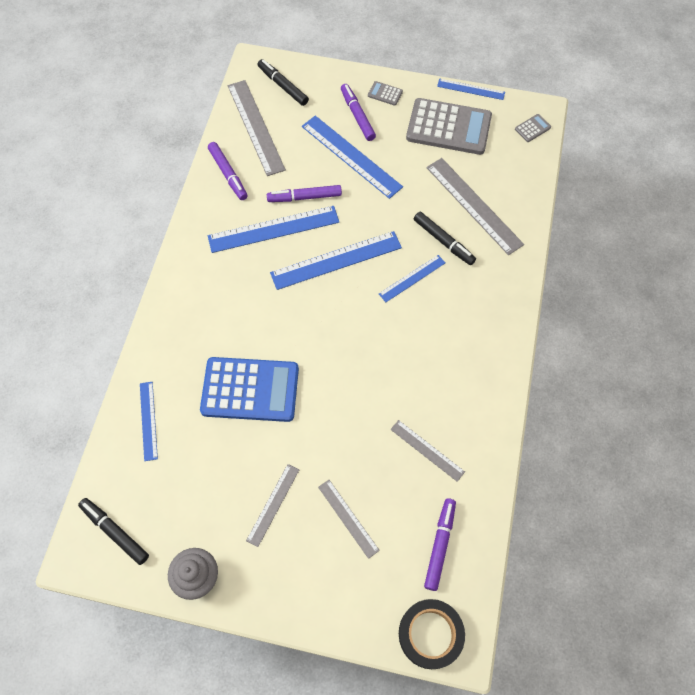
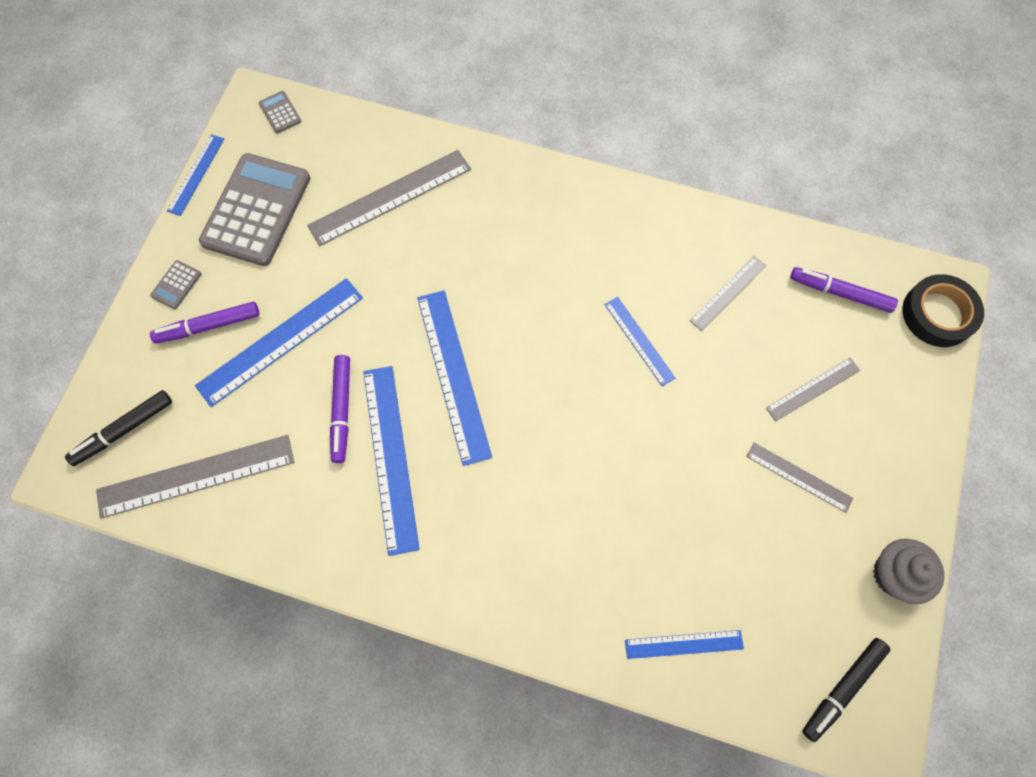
camera: 85 degrees left, 5 degrees up
blue calculator [200,357,299,422] -> none
purple marker [208,142,248,200] -> none
blue ruler [379,255,445,302] -> blue ruler moved to [604,297,675,386]
black marker [414,212,476,265] -> none

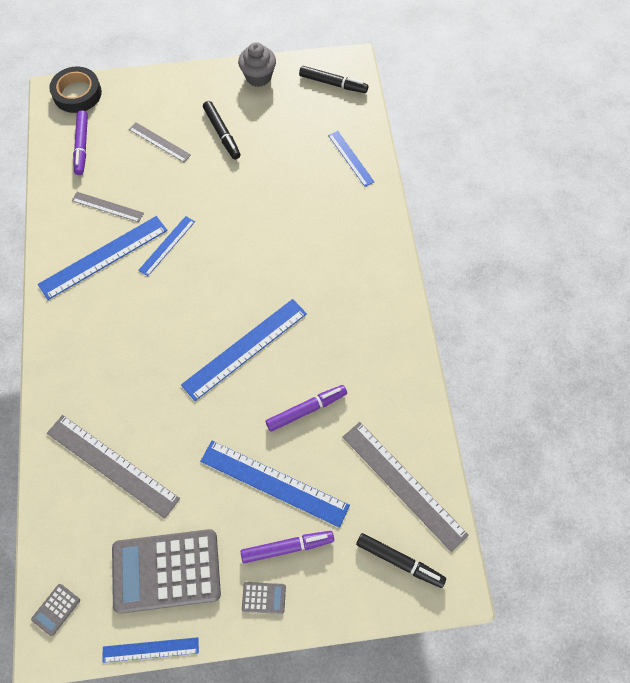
camera: 115 degrees left, 5 degrees down
purple marker [150,302,259,344] -> purple marker turned 60 degrees counterclockwise [241,531,334,563]
blue ruler [363,366,420,556] -> blue ruler moved to [38,216,168,300]
grey ruler [746,443,854,513] -> black marker [203,101,241,159]

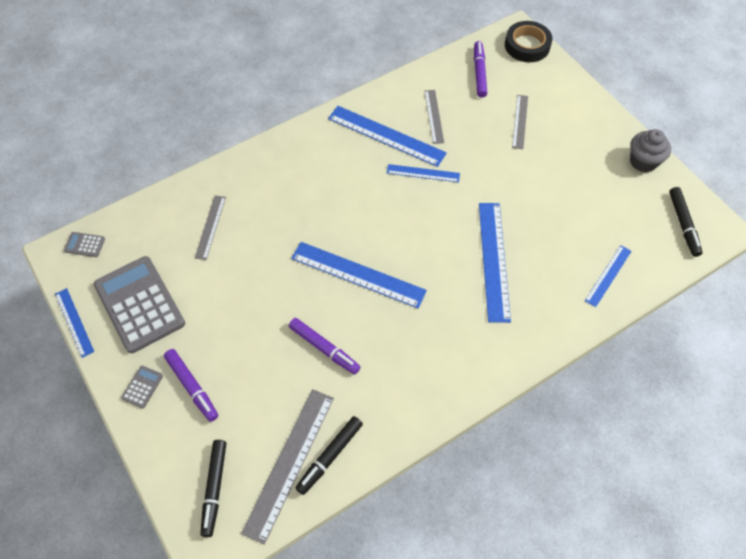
camera: 65 degrees right, 5 degrees down
grey ruler [47,415,180,519] -> grey ruler [195,196,226,260], size x0.56
purple marker [73,111,88,175] -> purple marker turned 120 degrees clockwise [474,41,487,98]
blue ruler [200,441,350,528] -> blue ruler moved to [479,203,511,323]
black marker [203,101,241,159] -> black marker moved to [296,416,363,495]
grey calculator [242,582,286,614] -> grey calculator turned 135 degrees counterclockwise [121,366,163,409]

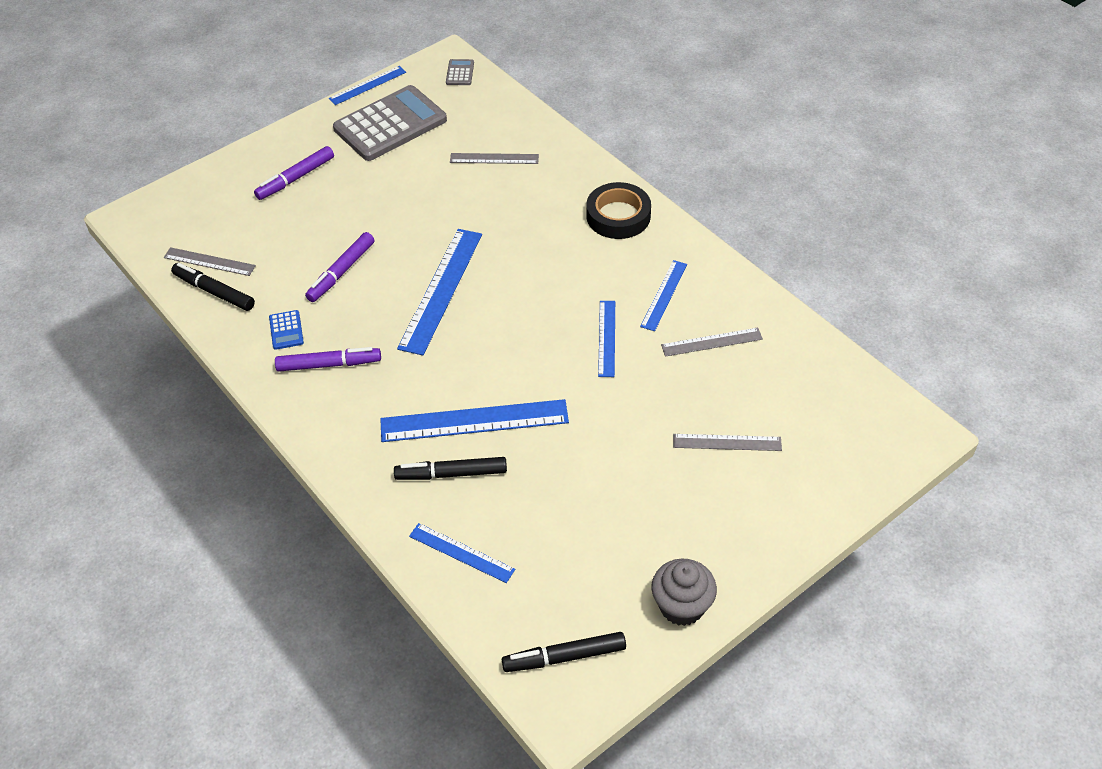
camera: 85 degrees right, 10 degrees down
grey calculator [121,366,163,409] -> none
black marker [200,440,226,537] -> black marker moved to [394,457,507,480]
grey ruler [241,389,334,544] -> grey ruler [164,247,256,276], size x0.56
blue ruler [328,106,447,167] -> blue ruler [640,260,687,331], size x0.56
purple marker [474,41,487,98] -> purple marker moved to [275,347,381,372]
black tape [505,21,552,62] -> black tape moved to [586,182,651,239]
none -> blue calculator [269,310,304,350]

